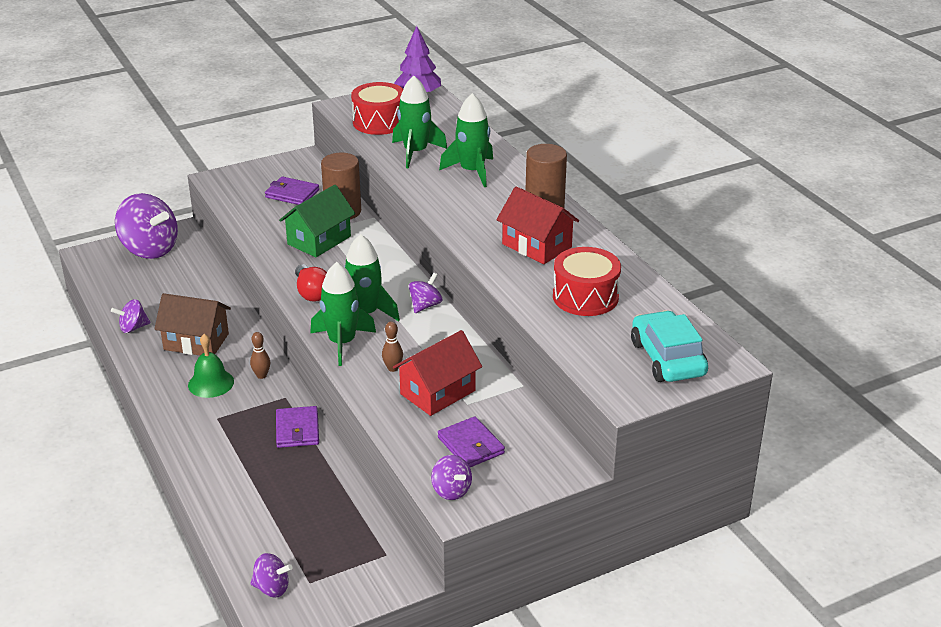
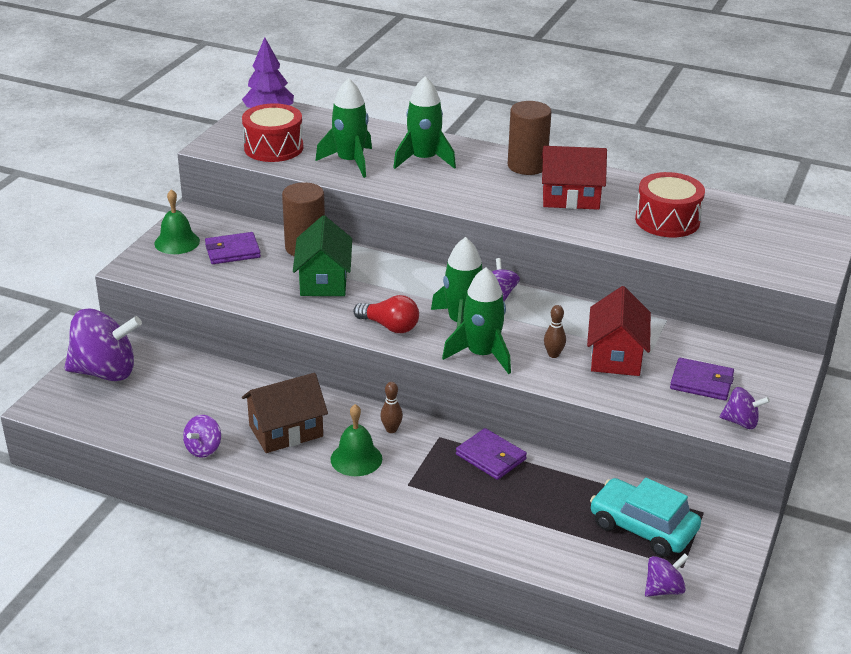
camera: 40 degrees left, 0 degrees up
turquoise car [631,311,708,382] -> turquoise car moved to [590,478,701,557]
none -> green bell [154,189,200,254]

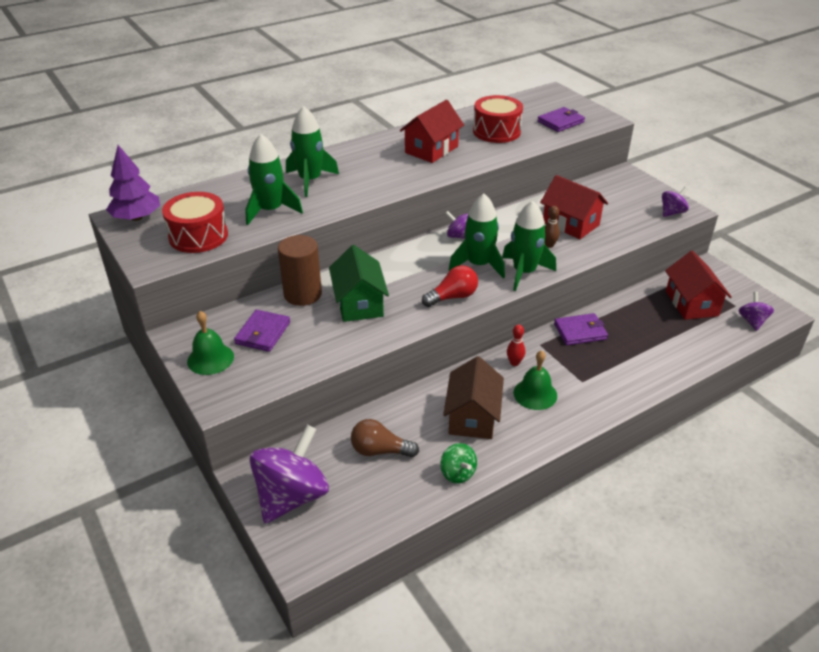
camera: 55 degrees left, 5 degrees up
purple spinning top [183,415,221,457] -> green spinning top [440,443,477,484]
green house [293,215,352,296] -> green house turned 45 degrees clockwise [329,245,389,322]
brown bowling pin [380,382,403,433] -> red bowling pin [507,324,525,366]
brown cylinder [508,101,551,175] -> none
turquoise car [590,478,701,557] -> red house [665,251,732,320]
purple wallet [670,358,734,401] -> purple wallet moved to [537,107,585,132]
none -> brown light bulb [351,419,419,457]

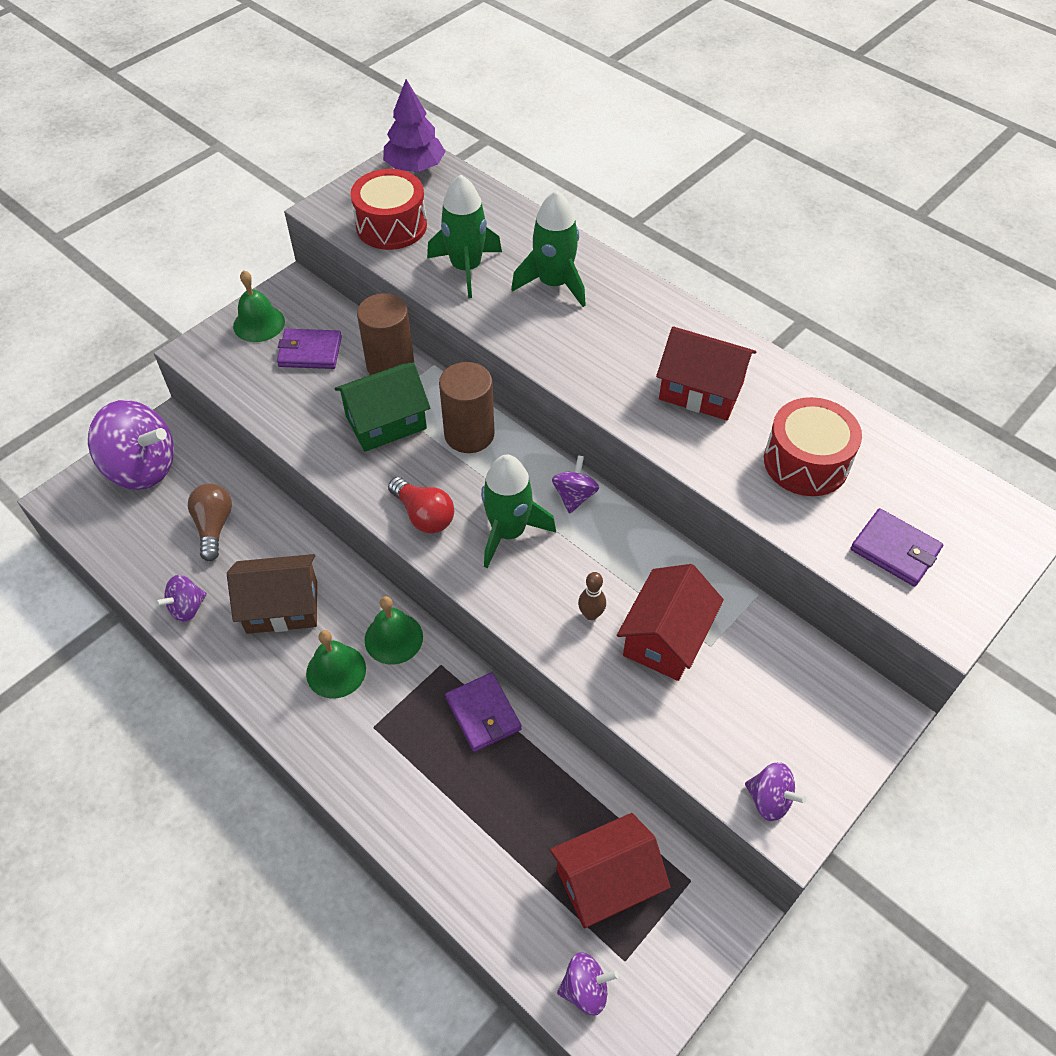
camera: 75 degrees right, 15 degrees up
green spinning top [440,443,477,484] -> purple spinning top [155,575,207,622]
green rocket [502,201,556,291] -> none
red bowling pin [507,324,525,366] -> green bell [364,596,423,665]
none -> brown cylinder [439,362,495,453]

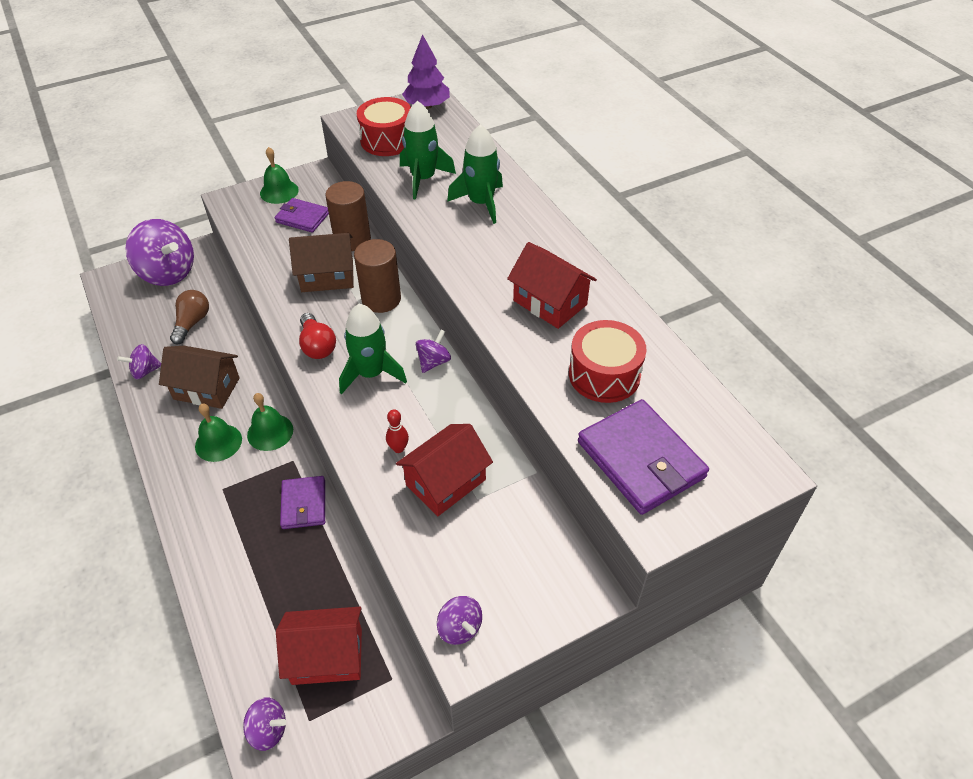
camera: 20 degrees right, 5 degrees down
green house [334,362,430,452] -> brown house [289,233,354,292]
brown bowling pin [578,572,606,620] -> red bowling pin [386,409,409,453]
purple wallet [850,508,943,587] -> purple wallet [578,399,709,515], size x1.68

